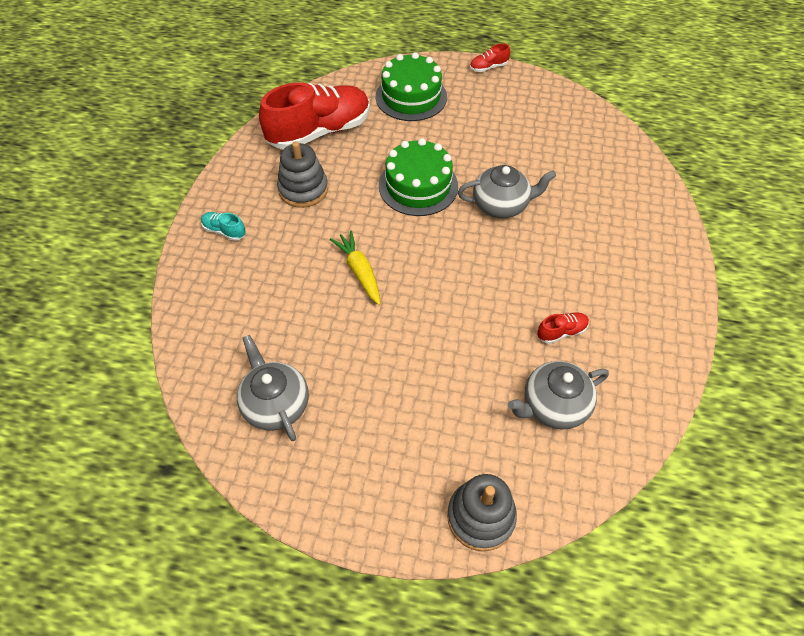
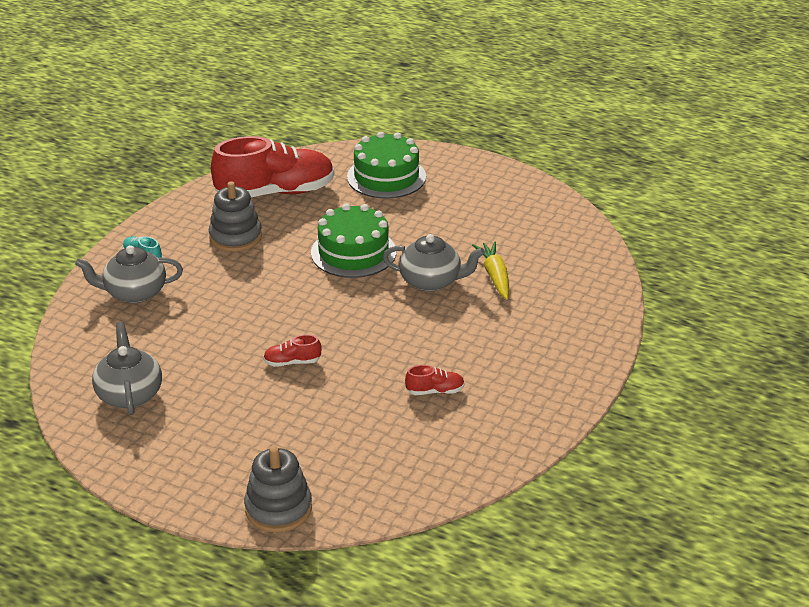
camera: 15 degrees right, 20 degrees down
yellow carrot [330,230,380,305] -> yellow carrot moved to [472,242,509,299]
red shoe [470,43,510,72] -> red shoe moved to [263,334,322,367]
grey teapot [508,361,609,430] -> grey teapot moved to [75,245,183,303]

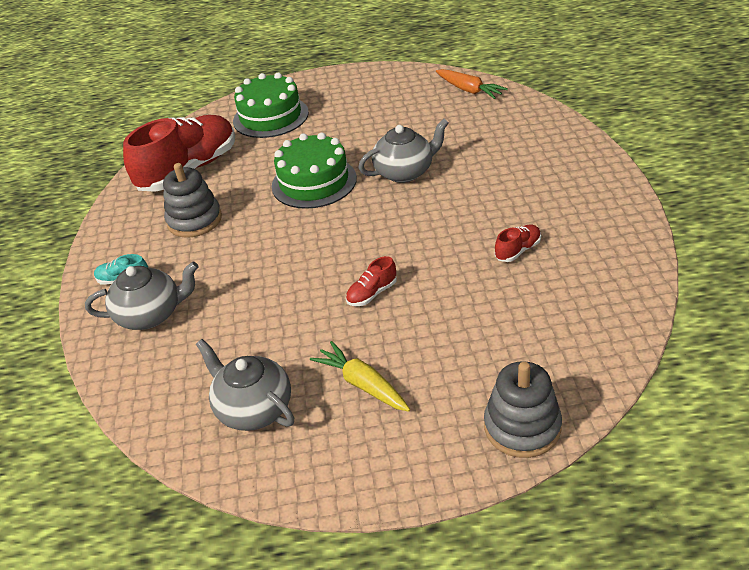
camera: 30 degrees left, 5 degrees up
grey teapot [75,245,183,303] -> grey teapot turned 150 degrees counterclockwise [85,261,198,330]
yellow carrot [472,242,509,299] -> yellow carrot moved to [310,341,410,412]
none -> orange carrot [436,69,508,99]

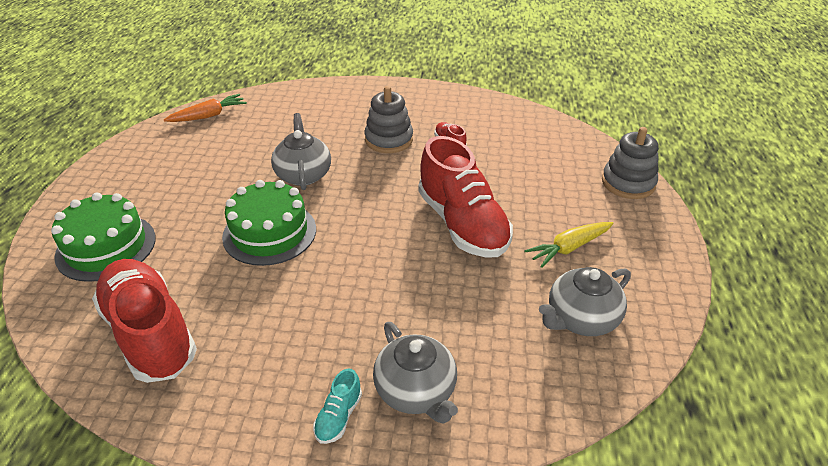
camera: 80 degrees left, 0 degrees up
grey teapot [85,261,198,330] -> grey teapot turned 150 degrees clockwise [373,322,458,424]
grey stacking toy [163,163,222,238] -> grey stacking toy moved to [365,86,413,153]
red shoe [346,256,397,306] -> red shoe [418,136,513,258], size x2.48

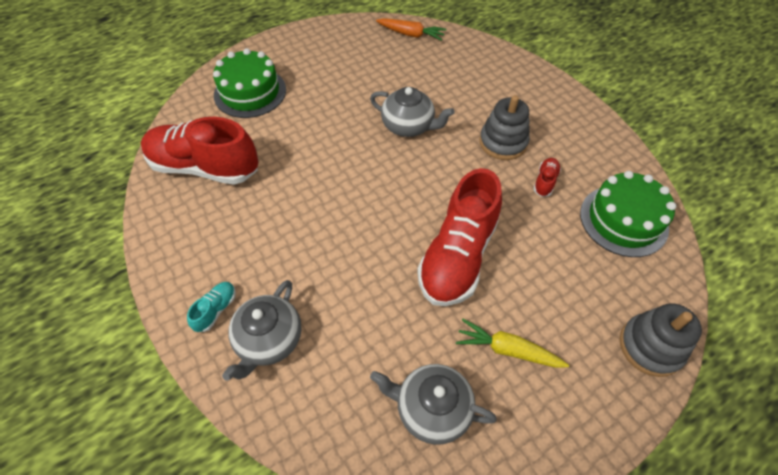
camera: 50 degrees right, 15 degrees up
red shoe [92,259,197,383] -> red shoe turned 90 degrees counterclockwise [141,117,259,185]
green cake [222,180,316,266] -> green cake moved to [580,171,676,257]
grey teapot [271,113,331,190] -> grey teapot turned 75 degrees clockwise [370,87,455,137]
turquoise shoe [313,369,362,444] -> turquoise shoe turned 135 degrees clockwise [187,282,236,332]

